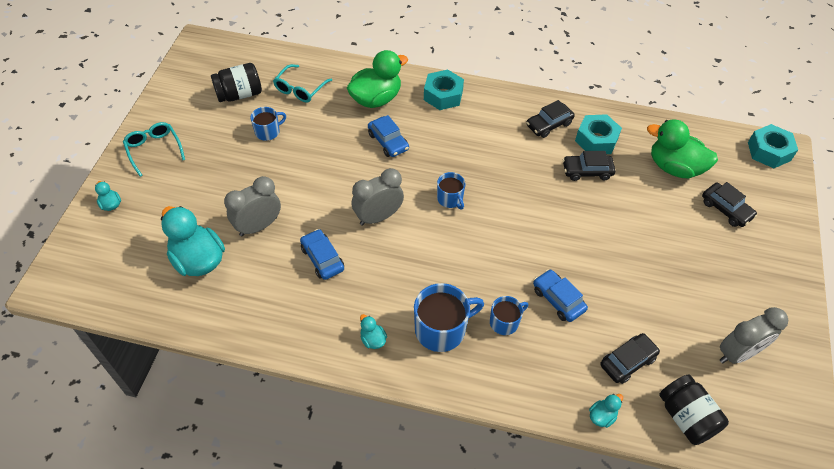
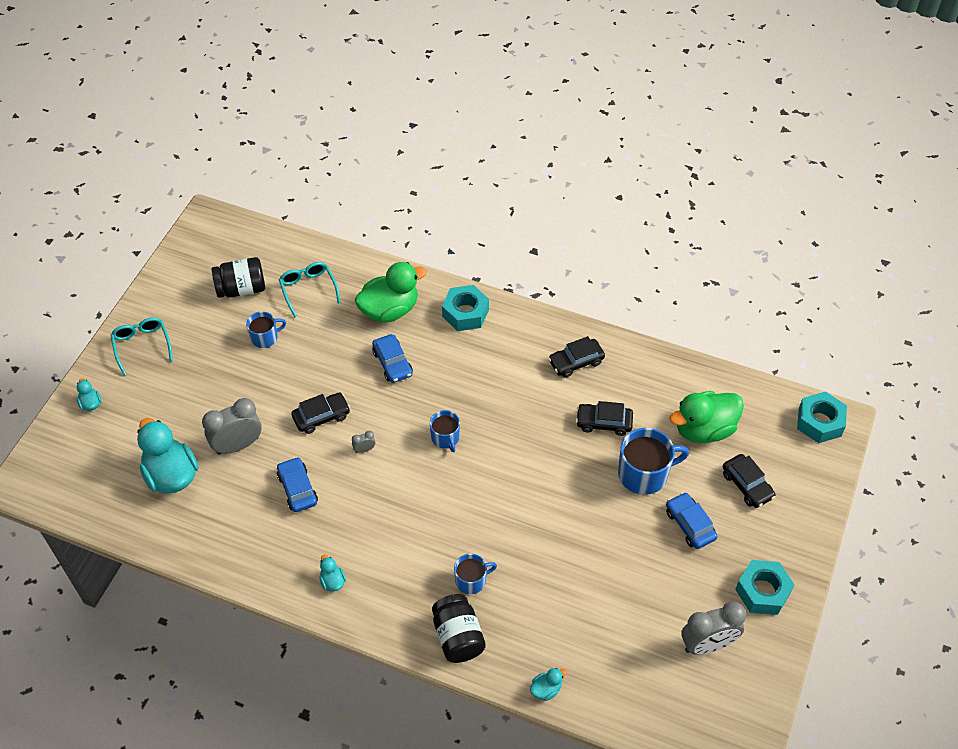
camera: 10 degrees right, 0 degrees up
turquoise glasses [273,64,332,103] -> turquoise glasses turned 120 degrees clockwise [279,262,341,318]
grey clock [352,168,404,226] -> grey clock [352,431,375,453], size x0.42
blue mug [414,283,484,352] -> blue mug moved to [618,428,689,495]
blue car [533,269,588,322] -> blue car moved to [666,492,717,549]
turquoise nut [575,114,622,154] -> turquoise nut moved to [735,560,795,615]
black car [600,333,660,384] -> black car moved to [291,393,350,434]
green duck [647,120,718,178] -> green duck turned 60 degrees counterclockwise [670,391,744,443]
black jar [659,374,729,445] -> black jar moved to [432,594,486,663]

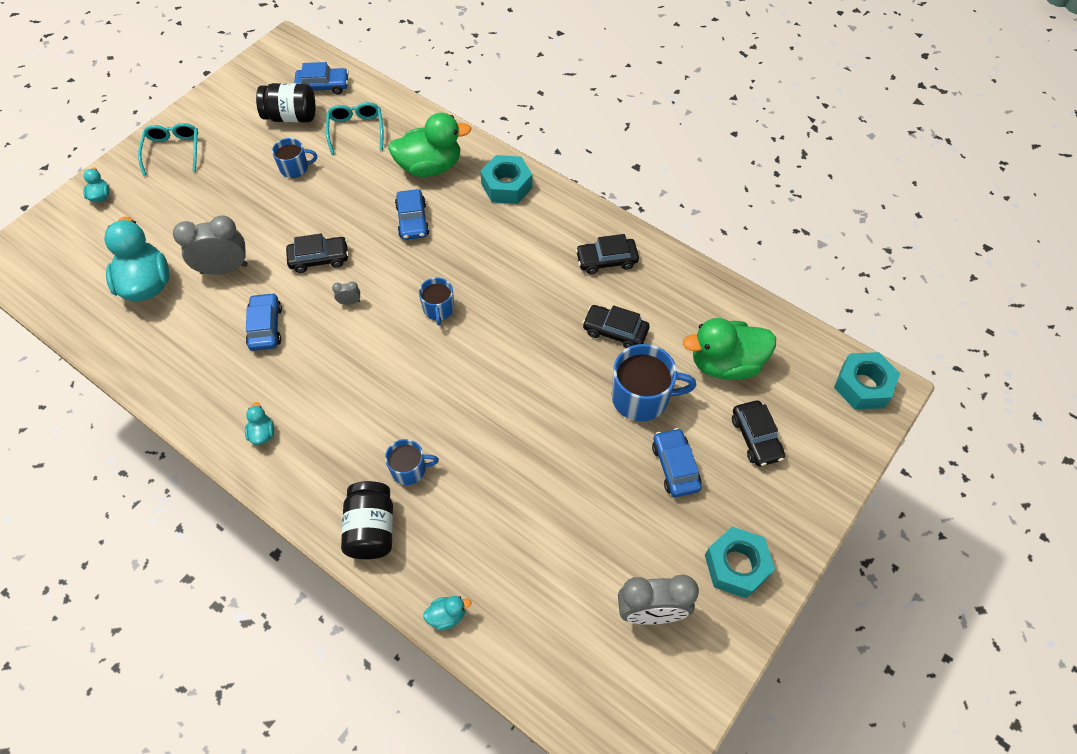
camera: 15 degrees right, 5 degrees up
none -> blue car [294,62,349,95]

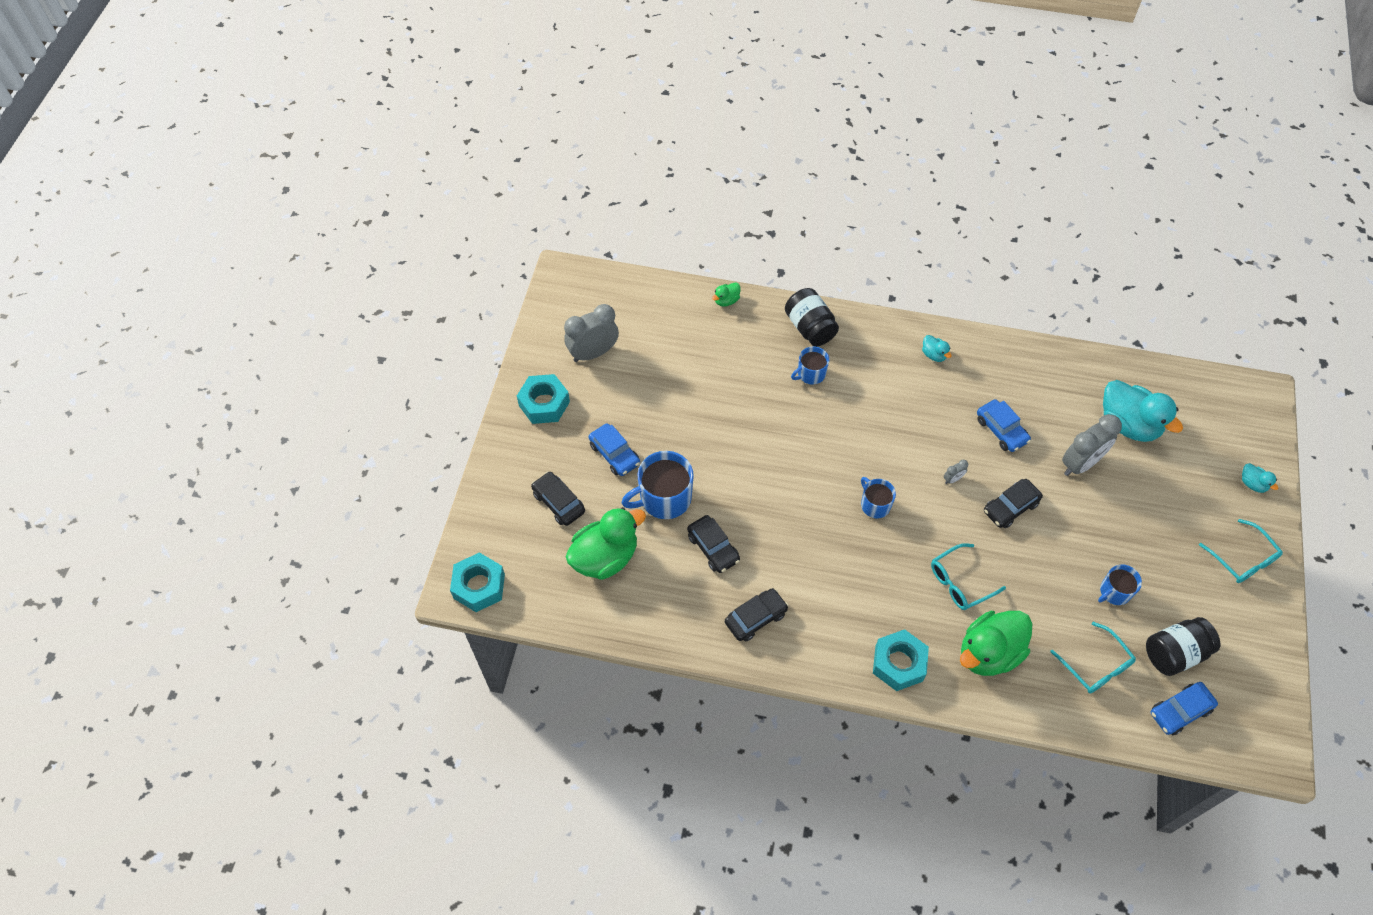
camera: 155 degrees right, 0 degrees up
blue car [395,189,429,240] -> turquoise glasses [931,543,1006,610]
turquoise duck [423,596,471,630] -> green duck [712,282,740,307]
black car [582,305,650,348] -> black car turned 60 degrees clockwise [687,515,740,573]

